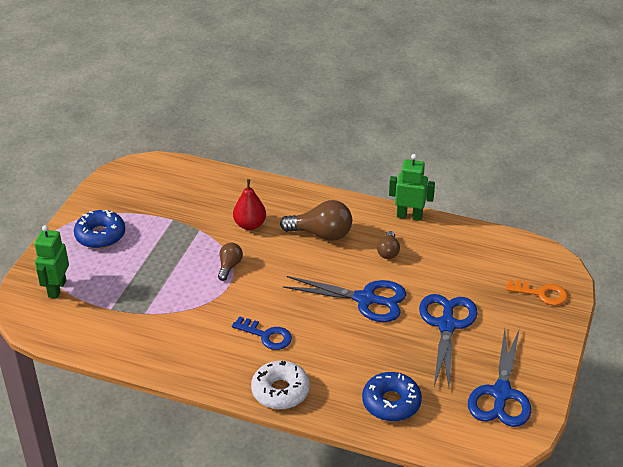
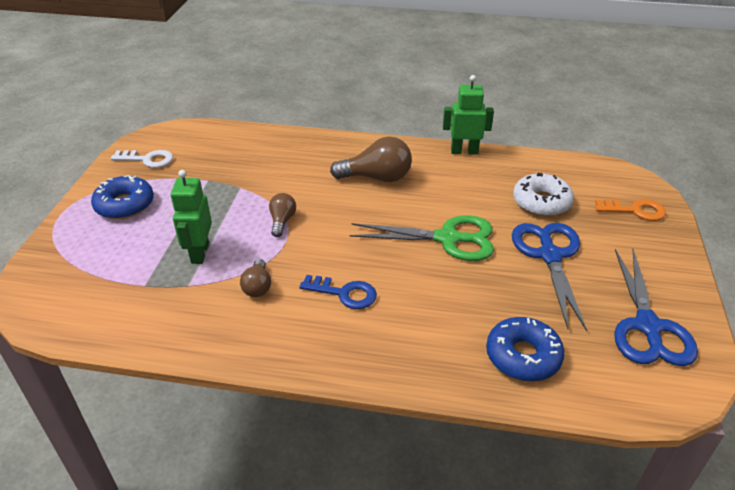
camera: 10 degrees left, 0 degrees up
green robot [35,225,69,299] -> green robot moved to [170,170,212,264]
red pear [233,179,266,230] -> none
white donut [251,361,310,409] -> white donut moved to [513,172,574,216]
blue scissors [283,276,406,322] -> green scissors [350,215,494,261]
brown light bulb [377,231,400,259] -> brown light bulb moved to [240,259,271,297]
none -> white key [111,150,173,168]

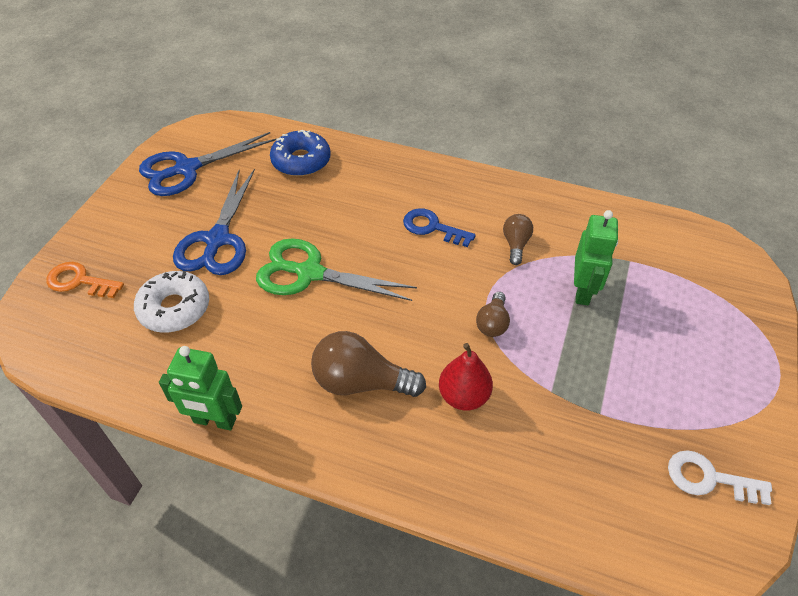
camera: 170 degrees left, 10 degrees up
blue donut [91,175,154,219] -> none
blue scissors [614,249,698,366] -> blue scissors turned 135 degrees counterclockwise [139,132,276,196]
none -> red pear [439,343,493,411]

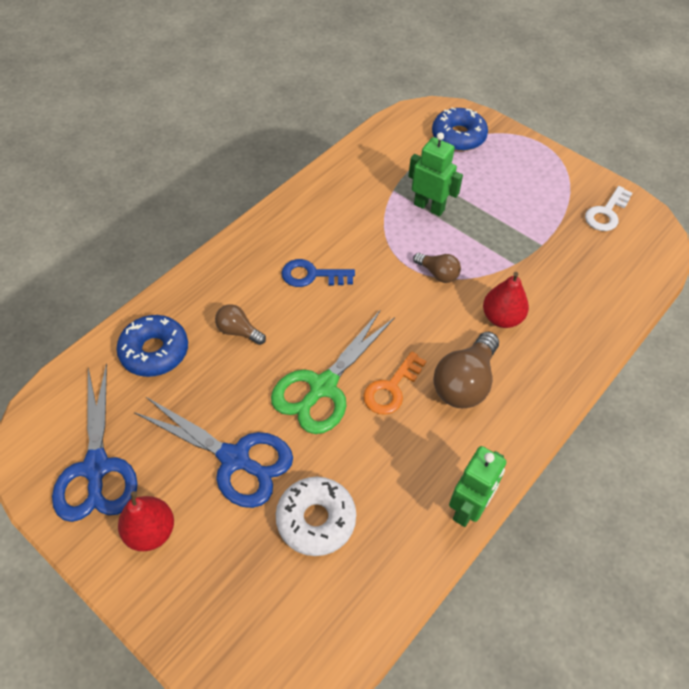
camera: 70 degrees left, 5 degrees up
orange key [47,262,124,298] -> orange key moved to [363,352,426,415]
blue key [403,208,476,247] -> blue key turned 45 degrees clockwise [282,259,355,287]
brown light bulb [503,214,533,265] -> brown light bulb moved to [215,304,266,345]
none -> red pear [118,491,174,551]
none -> blue donut [432,107,488,151]

